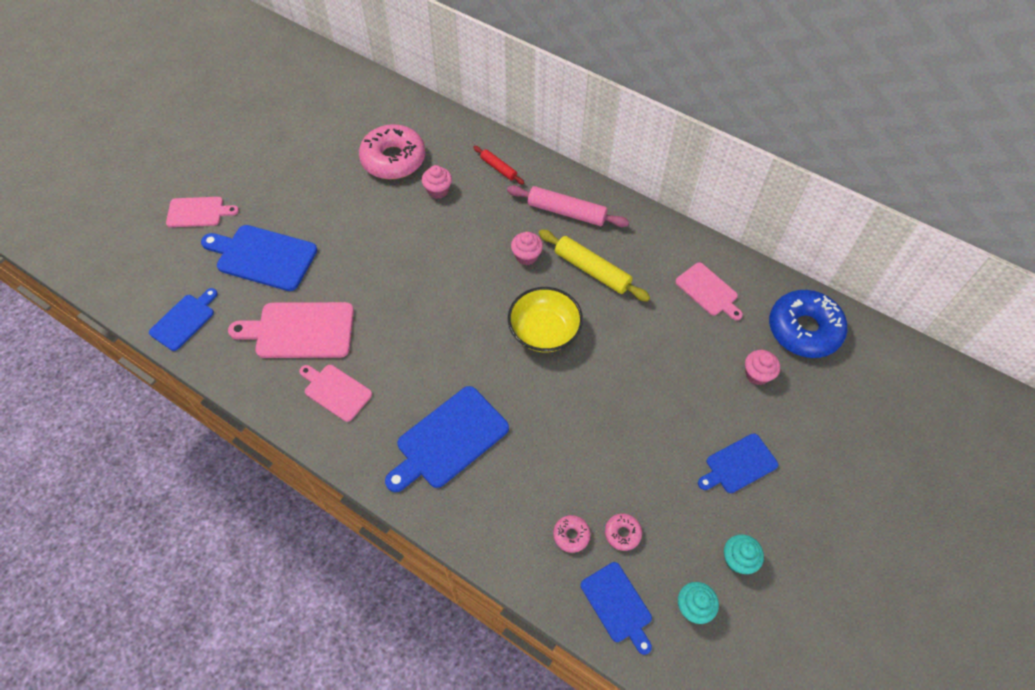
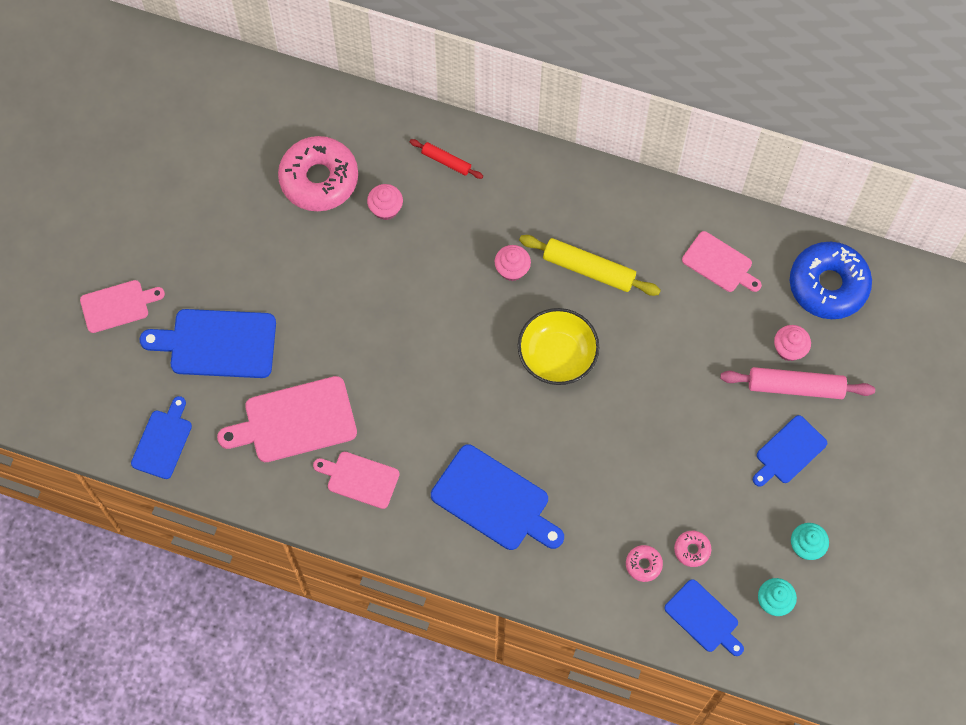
camera: 15 degrees left, 10 degrees up
blue cutting board [385,386,509,492] -> blue cutting board turned 90 degrees counterclockwise [431,444,564,550]
pink rolling pin [507,185,629,227] -> pink rolling pin moved to [720,367,875,399]

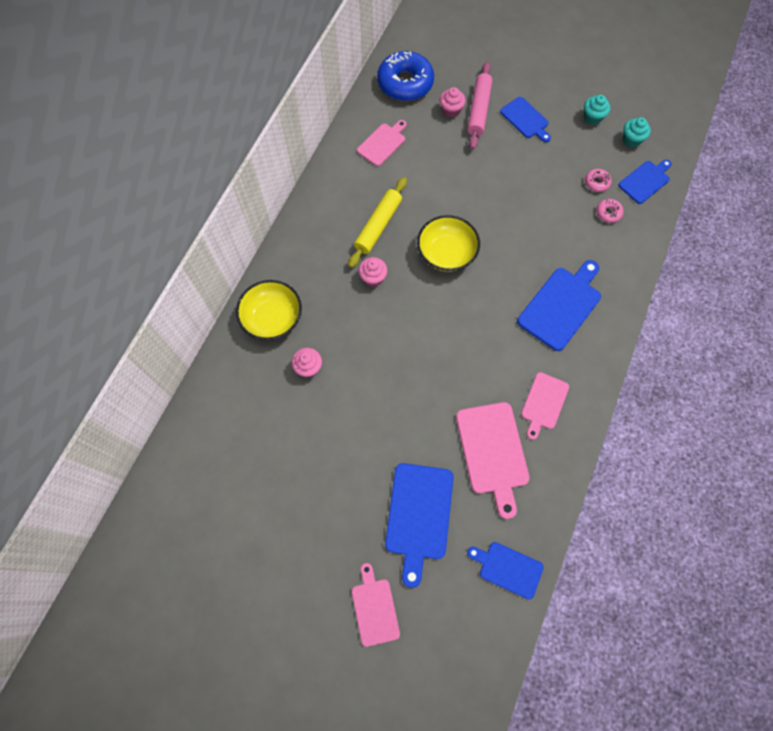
camera: 85 degrees left, 0 degrees up
pink donut [278,136,358,211] -> none
red rolling pin [410,139,483,179] -> yellow bowl [236,280,302,340]

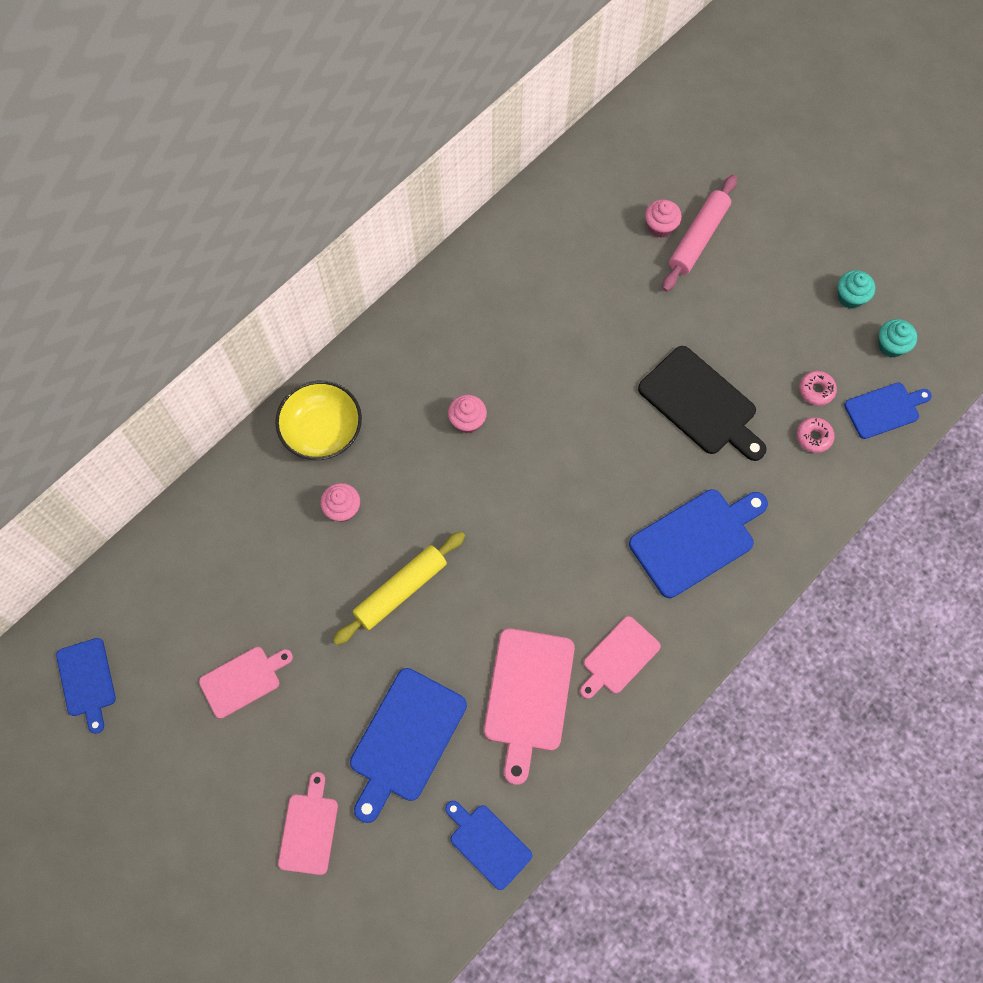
camera: 20 degrees right, 0 degrees up
yellow rolling pin [348,177,407,268] -> yellow rolling pin moved to [333,531,465,645]
pink cutting board [357,120,407,166] -> pink cutting board moved to [199,647,293,719]
blue donut [377,51,434,101] -> none
yellow bowl [417,215,480,272] -> none
blue cutting board [500,97,551,142] -> blue cutting board moved to [56,638,116,734]
none -> black cutting board [638,346,767,461]

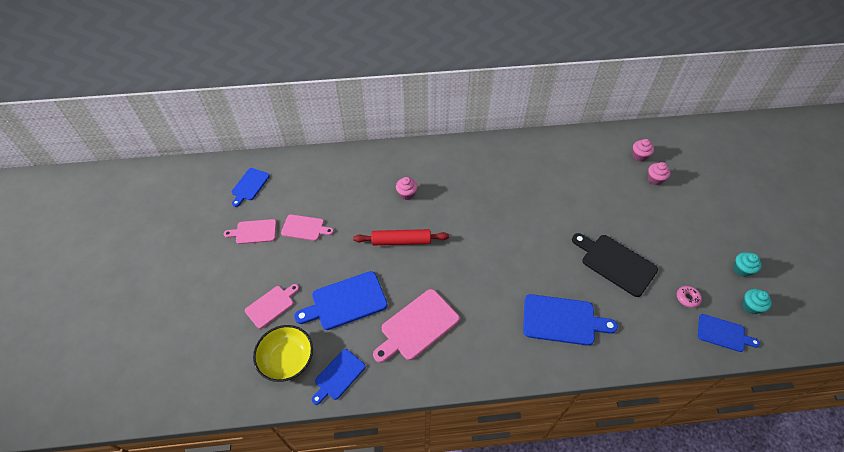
camera: 40 degrees right, 15 degrees down
yellow bowl [275,381,362,460] -> yellow bowl moved to [253,325,313,382]
yellow rolling pin [333,531,465,645] -> red rolling pin [353,229,449,245]
blue cutting board [445,801,532,890] -> blue cutting board turned 135 degrees counterclockwise [312,349,366,405]
pink cupcake [448,395,487,433] -> pink cupcake moved to [633,139,654,162]
pink cutting board [580,616,661,699] -> pink cutting board moved to [224,219,276,244]
black cutting board [638,346,767,461] -> black cutting board turned 135 degrees clockwise [572,233,658,297]
pink rolling pin [662,175,737,292] -> none
pink donut [796,417,835,453] -> none

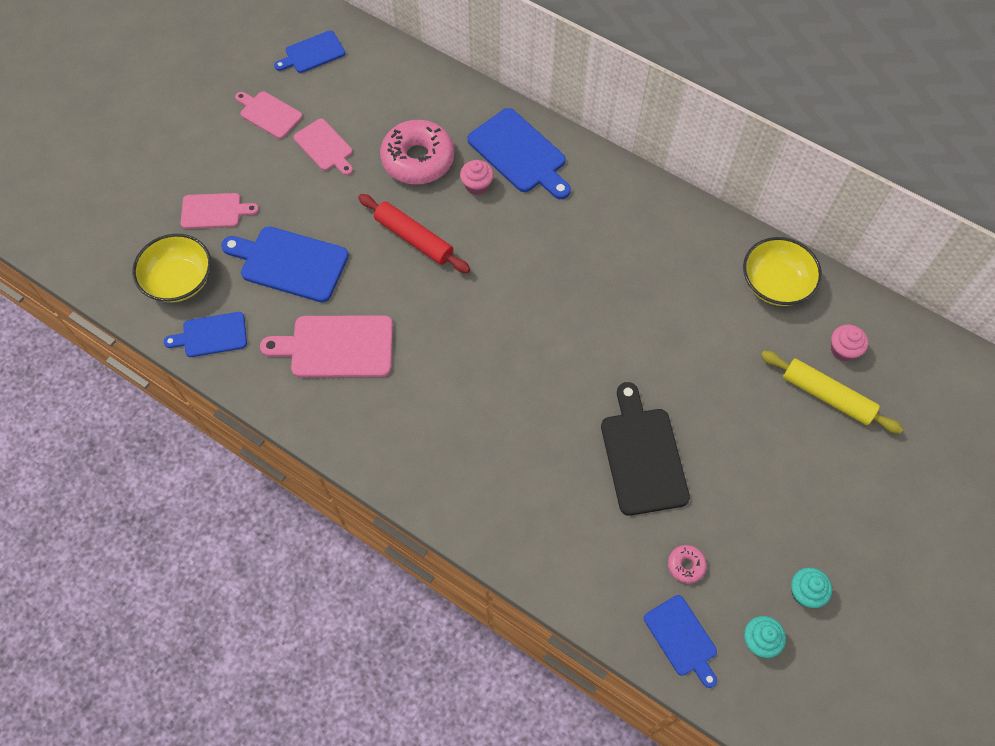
camera: 40 degrees right, 10 degrees up
blue cutting board [523,294,618,346] -> blue cutting board moved to [467,108,571,199]
pink cupcake [648,162,671,185] -> yellow rolling pin [761,351,903,434]
none -> pink donut [380,120,454,185]
none -> yellow bowl [743,237,822,306]

